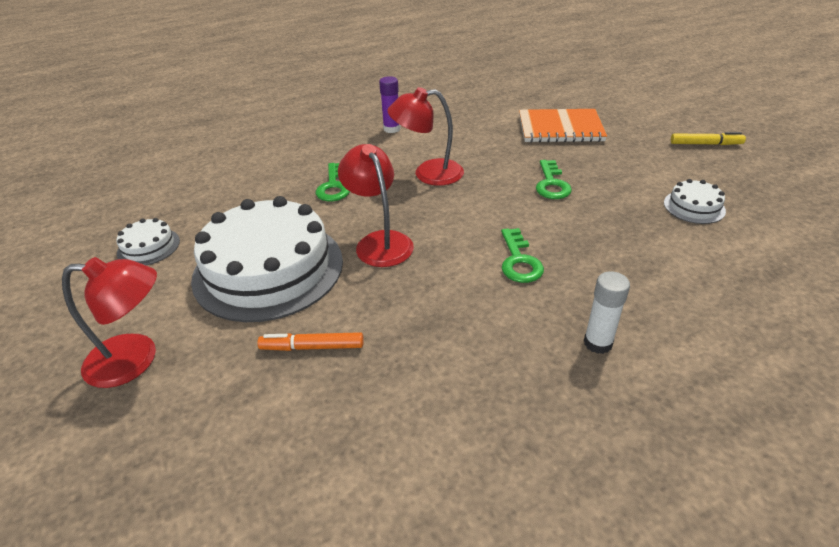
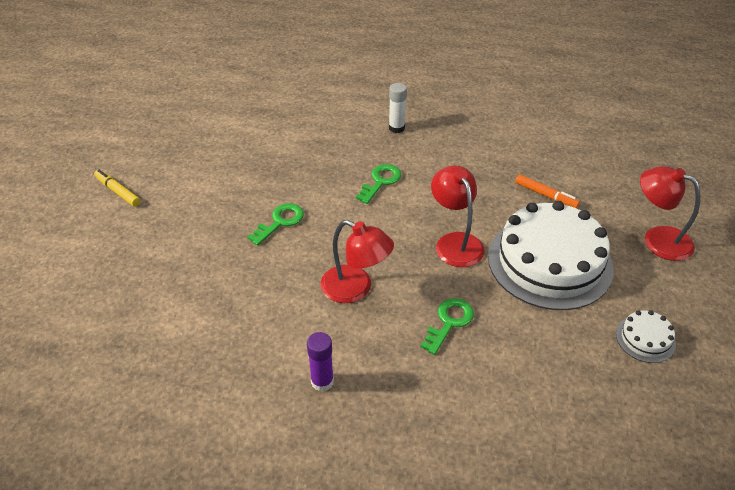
camera: 145 degrees left, 5 degrees up
red lamp [338,144,414,267] -> red lamp turned 150 degrees clockwise [431,166,485,267]
orange notebook [519,109,607,143] -> none
white cake [664,179,726,224] -> none

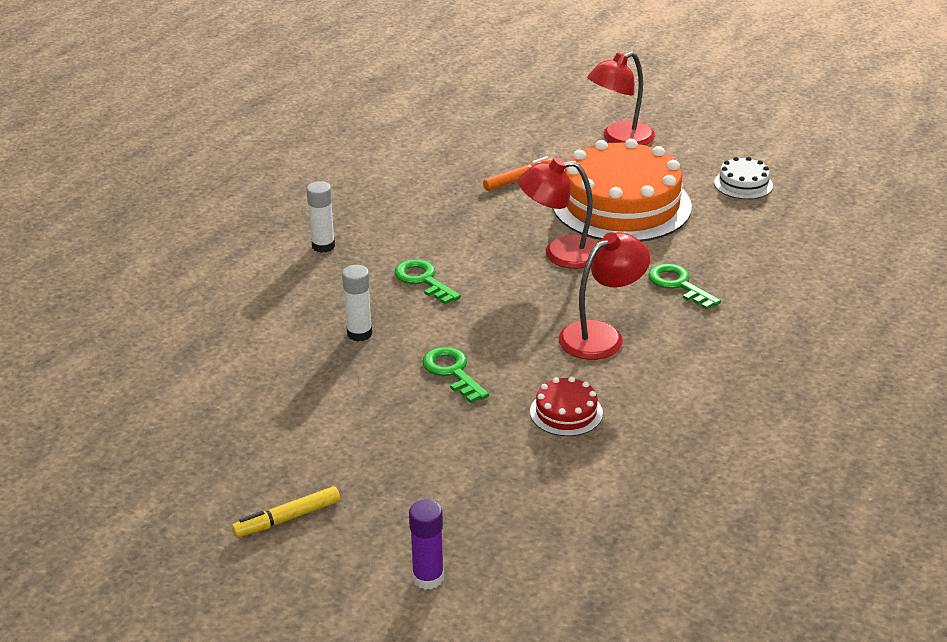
camera: 70 degrees left, 10 degrees down
purple glue stick [307,332,334,392] -> purple glue stick moved to [409,500,444,590]
white cake [488,201,613,310] -> orange cake [553,139,692,242]
none -> white glue stick [342,265,372,341]
none -> red cake [530,377,603,436]

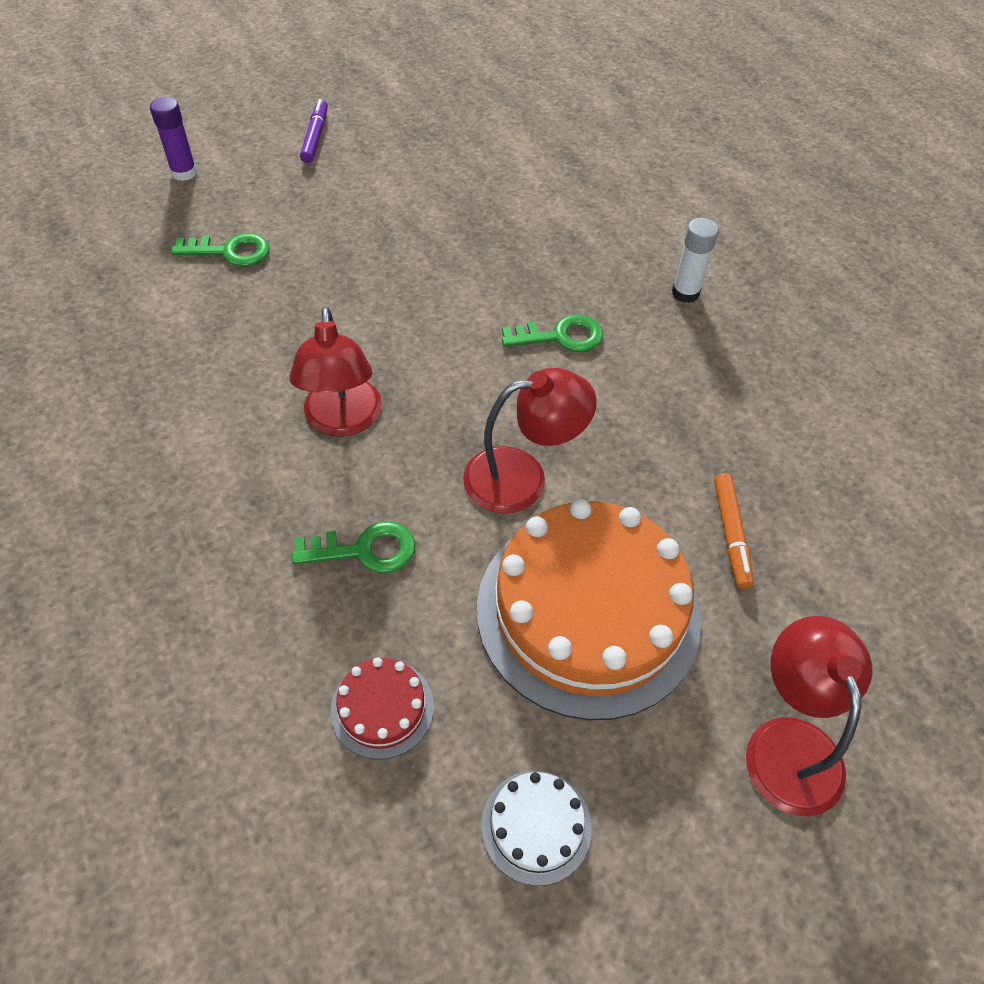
camera: 120 degrees right, 20 degrees up
yellow marker [232,486,340,537] -> purple marker [300,99,328,163]
white glue stick [342,265,372,341] -> none
green key [422,347,489,403] -> green key moved to [171,233,270,267]
red lamp [518,157,598,269] -> red lamp turned 45 degrees clockwise [463,368,597,514]
red cake [530,377,603,436] -> red cake moved to [330,657,434,759]

